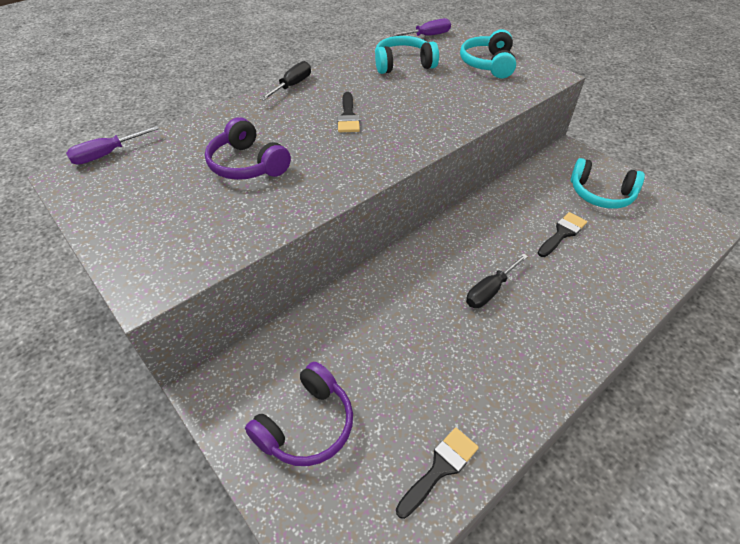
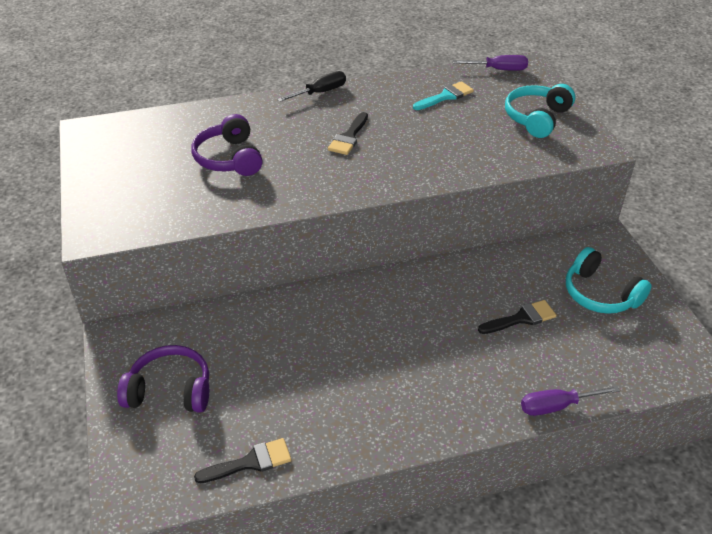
camera: 25 degrees right, 5 degrees down
purple screwdriver [66,126,159,165] -> purple screwdriver moved to [521,386,620,416]
purple headphones [245,362,353,466] -> purple headphones turned 150 degrees counterclockwise [117,345,209,413]
turquoise headphones [375,36,439,74] -> turquoise brush [413,81,474,110]
black screwdriver [466,253,528,308] -> none

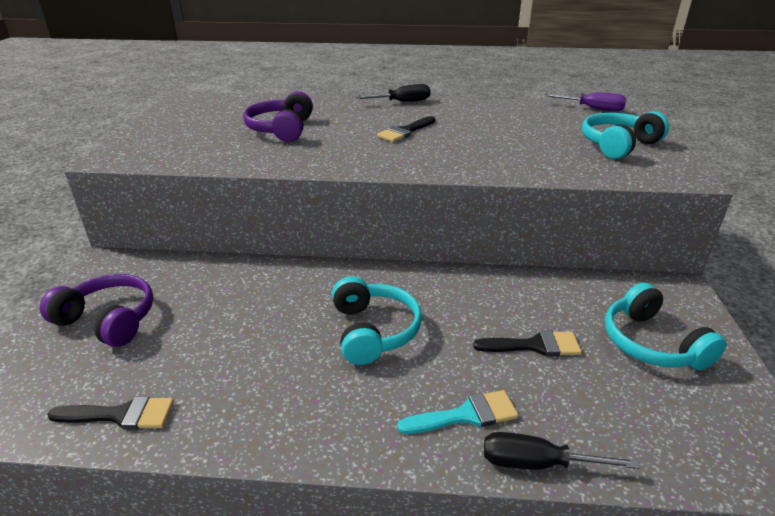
camera: 20 degrees right, 10 degrees down
turquoise brush [413,81,474,110] -> turquoise brush moved to [397,390,518,434]
purple screwdriver [521,386,620,416] -> black screwdriver [484,432,640,470]
none -> turquoise headphones [332,276,422,365]

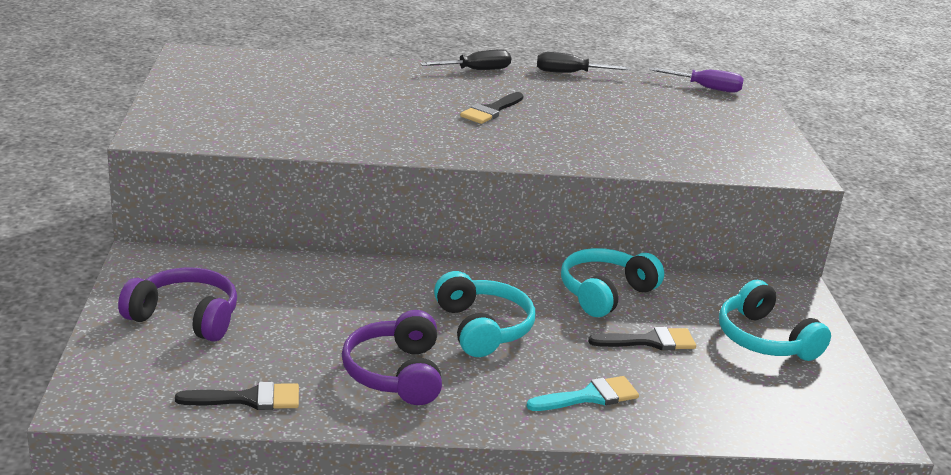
camera: 10 degrees left, 5 degrees down
purple headphones [243,91,313,142] -> purple headphones moved to [342,310,442,405]
black screwdriver [484,432,640,470] -> black screwdriver moved to [537,52,631,73]
turquoise headphones [582,111,669,159] -> turquoise headphones moved to [561,248,664,317]

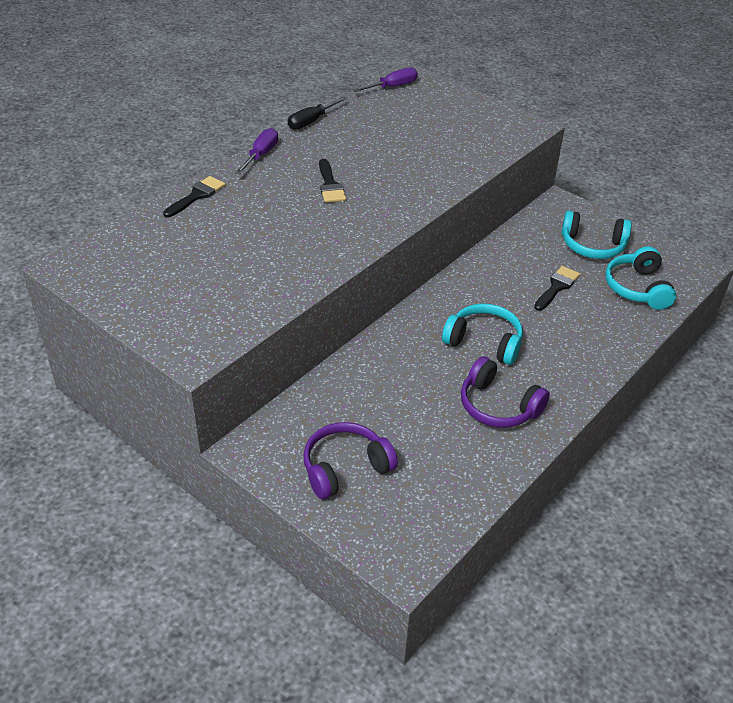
camera: 45 degrees left, 15 degrees up
black brush [175,382,299,410] -> black brush moved to [163,176,225,218]
black screwdriver [420,49,511,70] -> purple screwdriver [235,128,278,174]
turquoise brush [526,376,639,411] -> none
turquoise headphones [561,248,664,317] -> turquoise headphones moved to [605,246,676,310]

